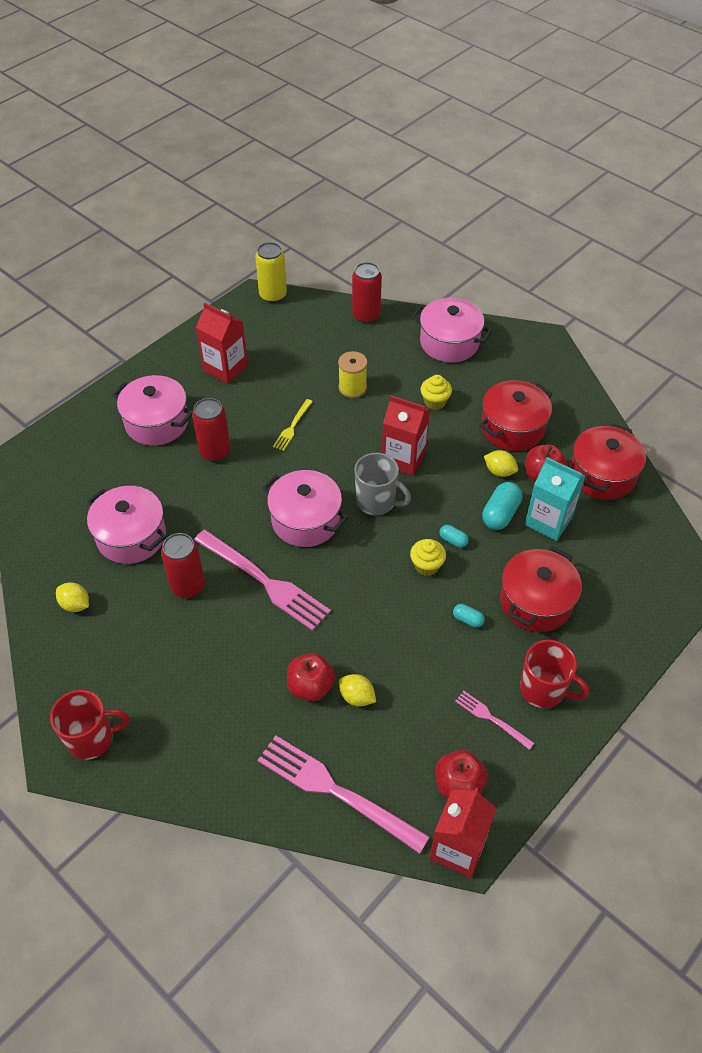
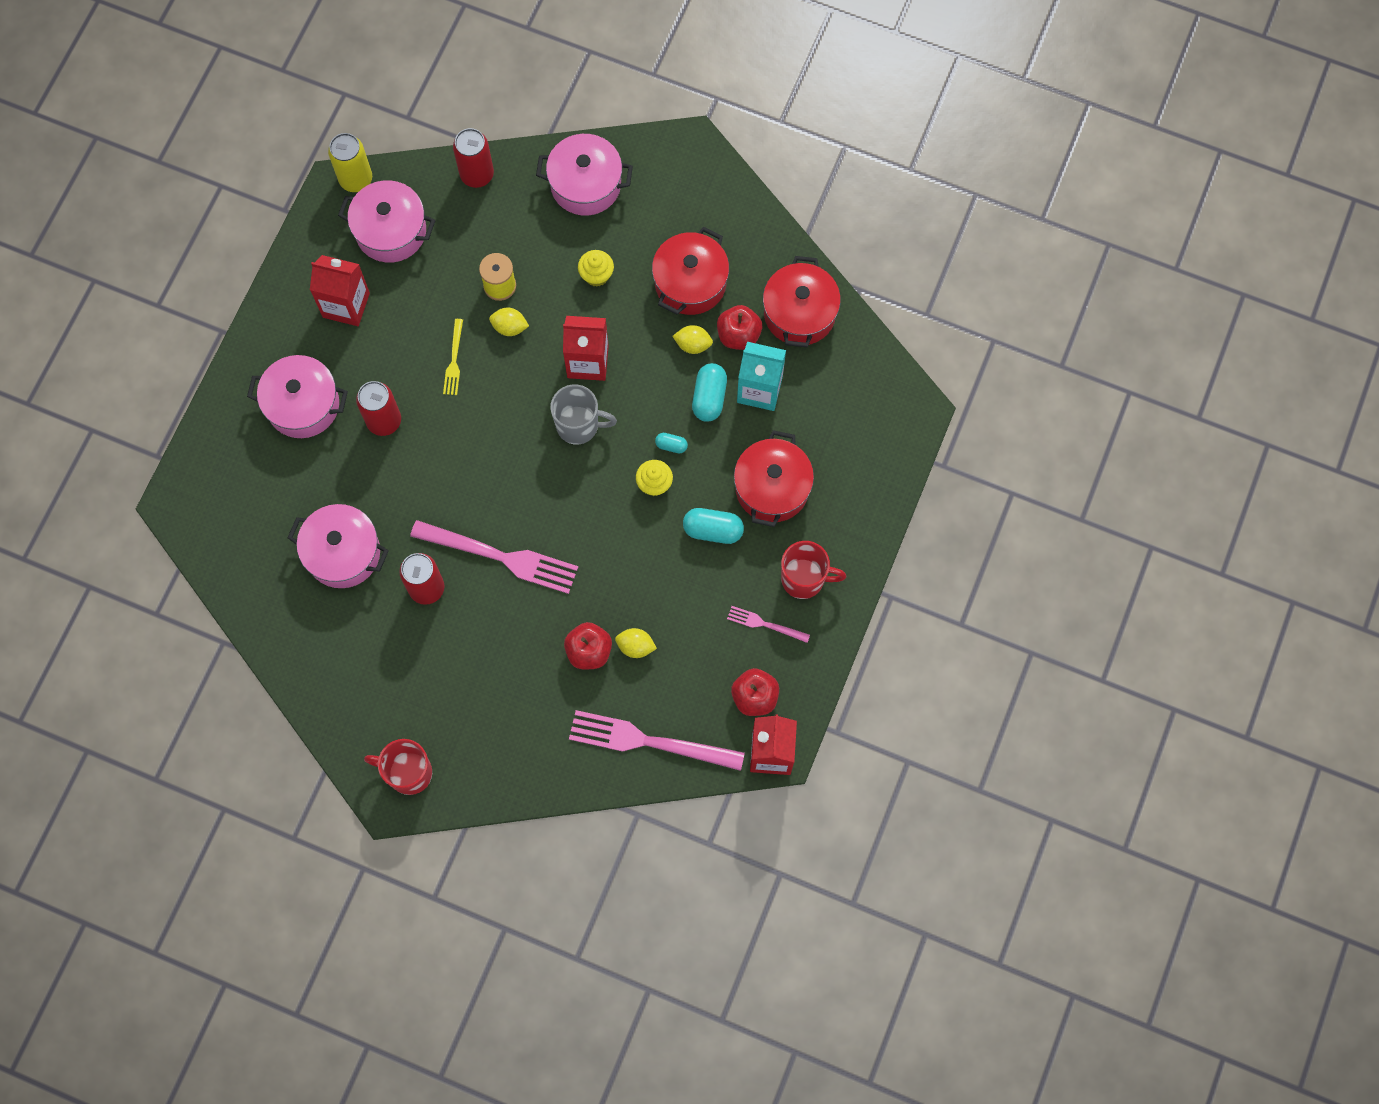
camera: 20 degrees left, 20 degrees up
red mug [50,690,129,760] -> red mug turned 135 degrees counterclockwise [364,739,432,795]
yellow lemon [56,582,89,612] -> yellow lemon moved to [489,308,529,336]
pink pot [262,470,348,547] -> pink pot moved to [338,180,436,263]
turquoise capsule [453,604,485,628] -> turquoise capsule [683,508,744,544], size x1.83

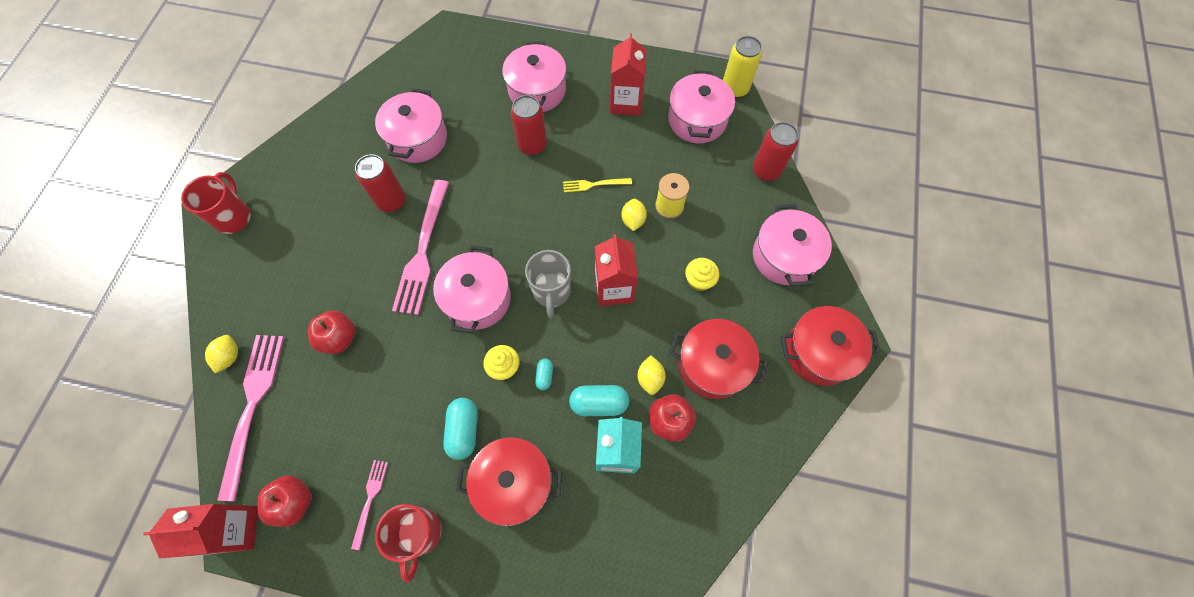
camera: 80 degrees right, 5 degrees down
yellow lemon [615,628,657,658] -> yellow lemon moved to [205,335,238,373]
red pot [763,256,841,347] -> red pot moved to [781,306,880,386]
none -> pink pot [433,246,511,333]

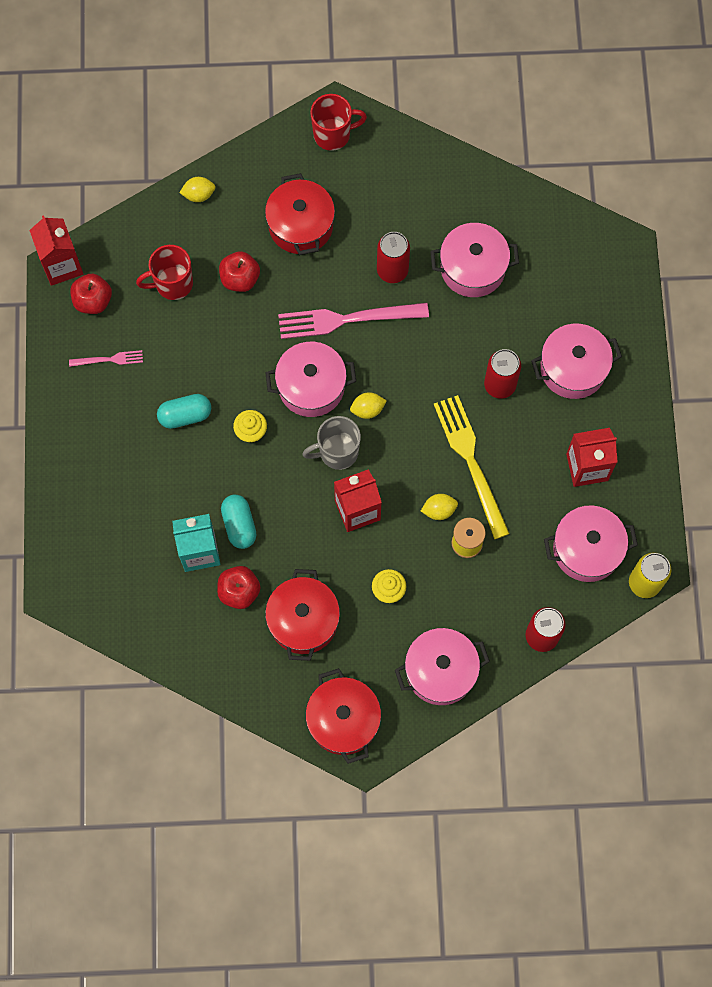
camera: 75 degrees right, 5 degrees up
pink fork [218,335,284,501] -> none
red mug [375,504,442,583] -> red mug moved to [136,245,193,300]
red pot [456,437,563,526] -> red pot moved to [265,173,335,255]
turquoise capsule [535,359,553,390] -> none
yellow fork [563,178,632,192] -> yellow fork [434,395,510,539], size x2.05
yellow lemon [637,355,666,395] -> yellow lemon moved to [350,392,387,419]

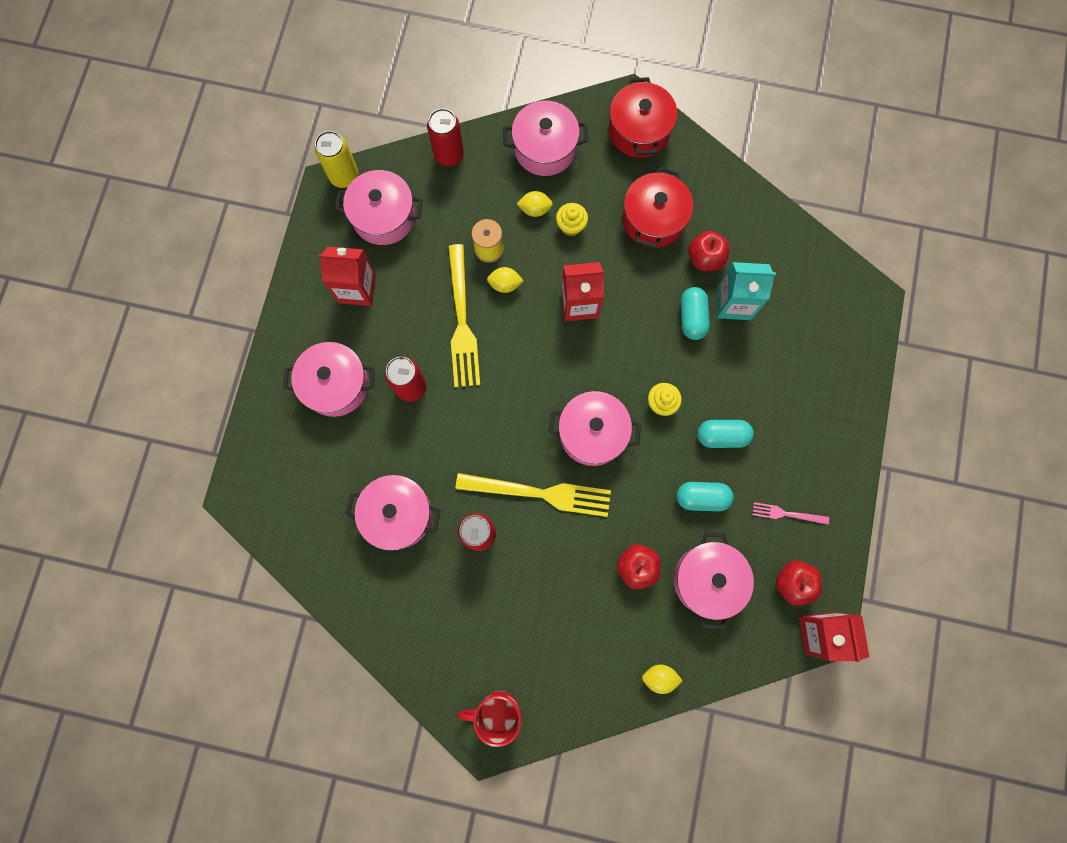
camera: 165 degrees left, 5 degrees up
red mug [136,245,193,300] -> pink pot [674,532,754,630]
red pot [265,173,335,255] -> none
pink fork [278,303,429,339] -> yellow fork [455,473,611,517]
grey mug [302,416,361,470] -> none
yellow lemon [350,392,387,419] -> yellow lemon moved to [517,191,553,217]
none -> turquoise capsule [676,482,734,511]

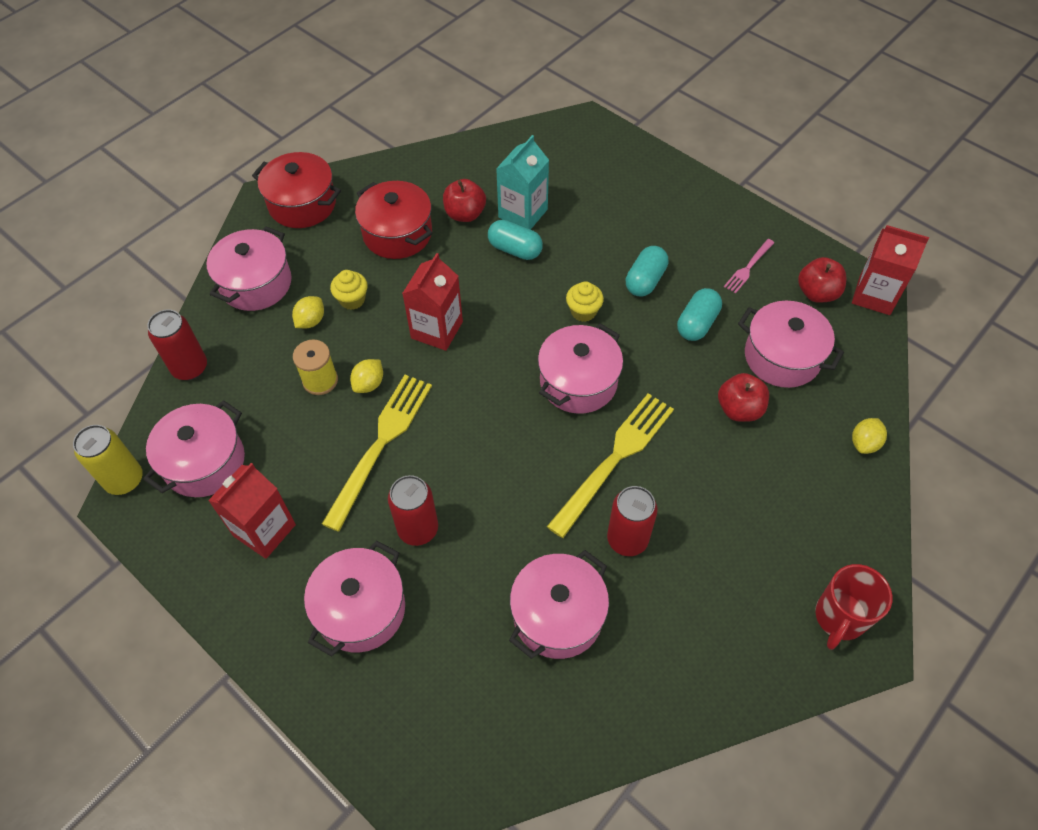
camera: 60 degrees left, 20 degrees down
yellow fork [448,244,480,387] -> yellow fork turned 90 degrees counterclockwise [322,375,432,532]

